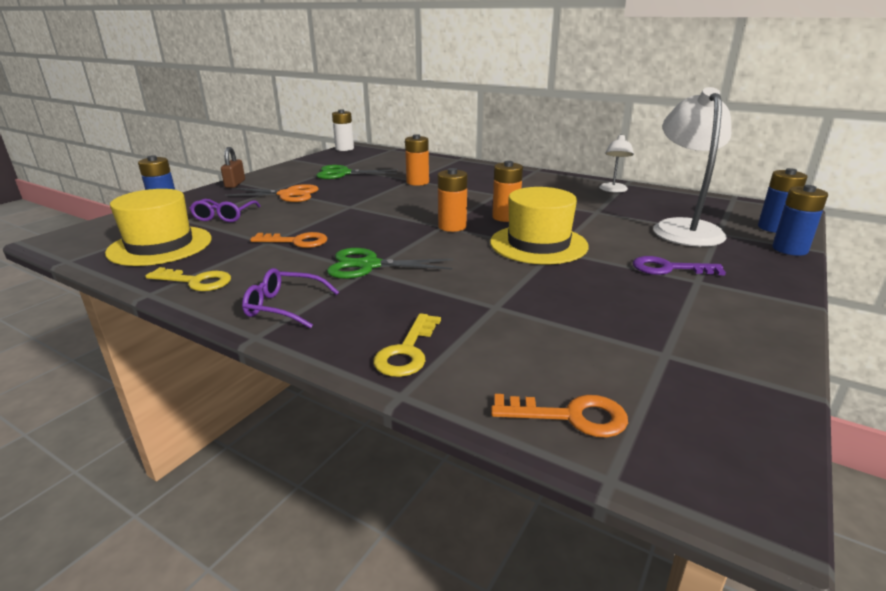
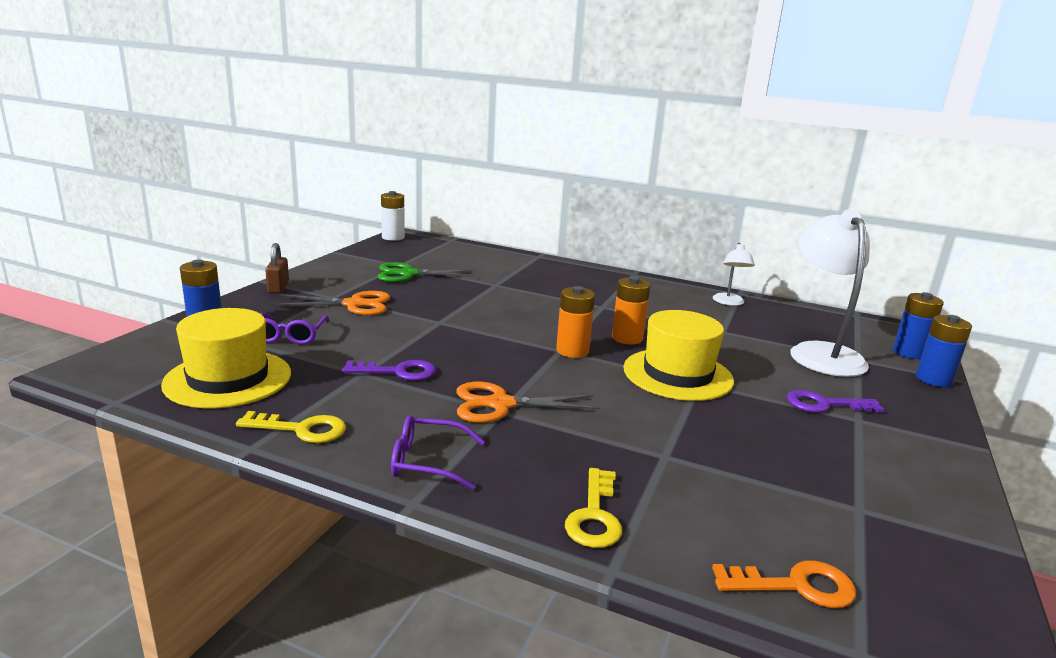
camera: 10 degrees left, 5 degrees down
orange key [250,232,327,248] -> purple key [342,360,436,381]
green scissors [327,248,454,279] -> orange scissors [457,382,600,423]
orange battery [405,134,429,186] -> none

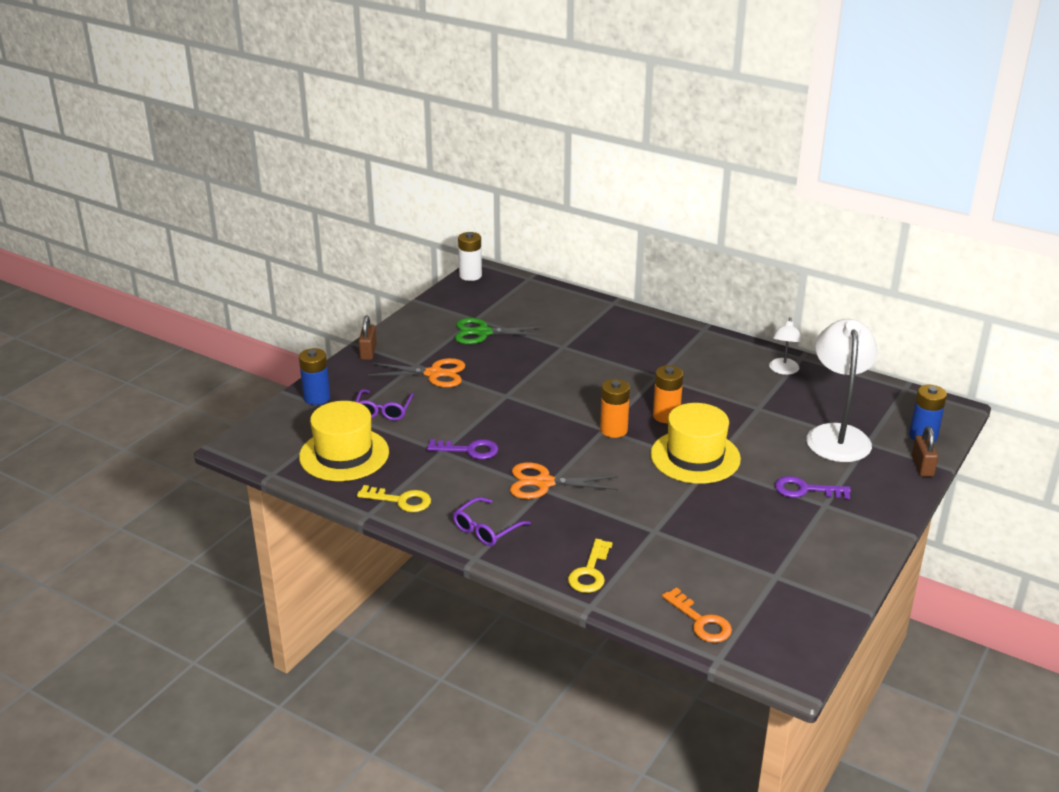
camera: 10 degrees right, 10 degrees up
purple glasses [391,415,485,490] -> purple glasses turned 60 degrees counterclockwise [453,497,531,546]
orange key [712,561,856,608] -> orange key turned 45 degrees clockwise [662,587,732,643]
blue battery [916,315,972,387] -> brown padlock [912,426,938,477]

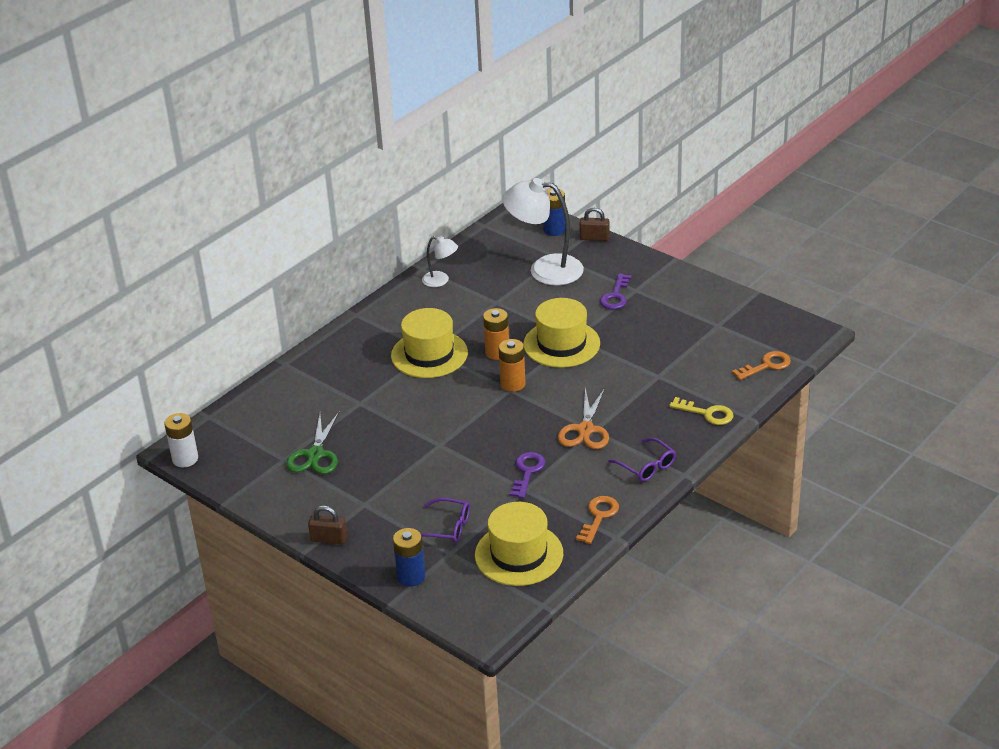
camera: 80 degrees left, 5 degrees up
yellow key [357,485,431,512] -> orange key [576,496,619,544]
orange scissors [368,358,465,387] -> none
none -> yellow hat [391,308,468,378]

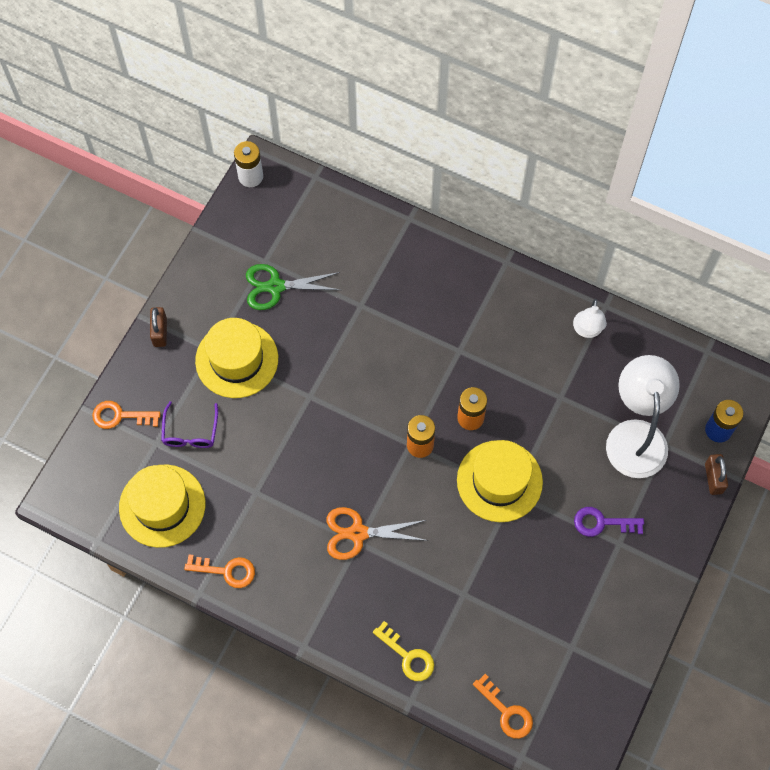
camera: 75 degrees right, 30 degrees up
yellow hat [391,308,468,378] -> yellow hat moved to [195,318,278,398]
blue battery [393,528,425,587] -> orange key [92,401,161,429]
purple key [509,452,545,498] -> none
purple glasses [608,438,676,482] -> none
yellow key [669,397,734,425] -> yellow key turned 60 degrees counterclockwise [373,621,434,681]

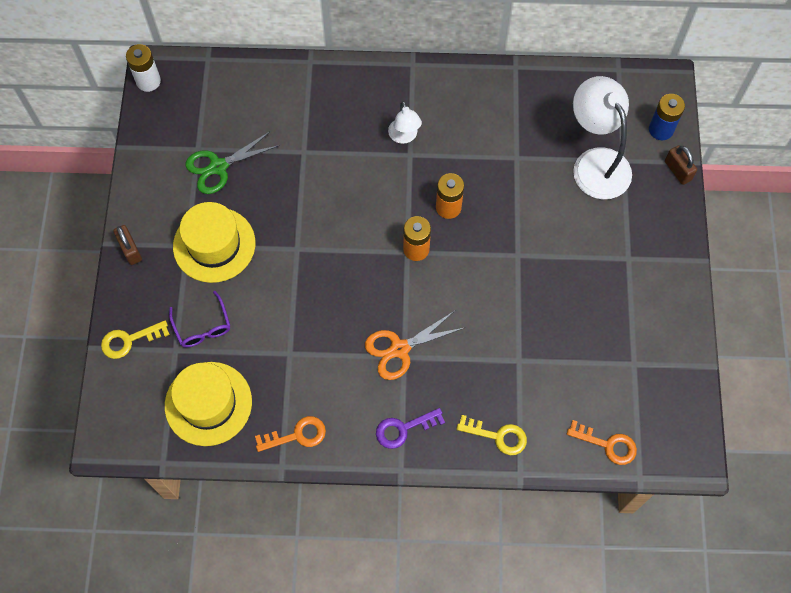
camera: 25 degrees left, 0 degrees up
orange key [92,401,161,429] -> yellow key [101,321,170,359]
yellow hat [457,440,543,522] -> none
white lamp [573,299,607,338] -> white lamp moved to [388,101,422,144]
purple key [574,507,644,537] -> purple key moved to [376,408,445,449]

